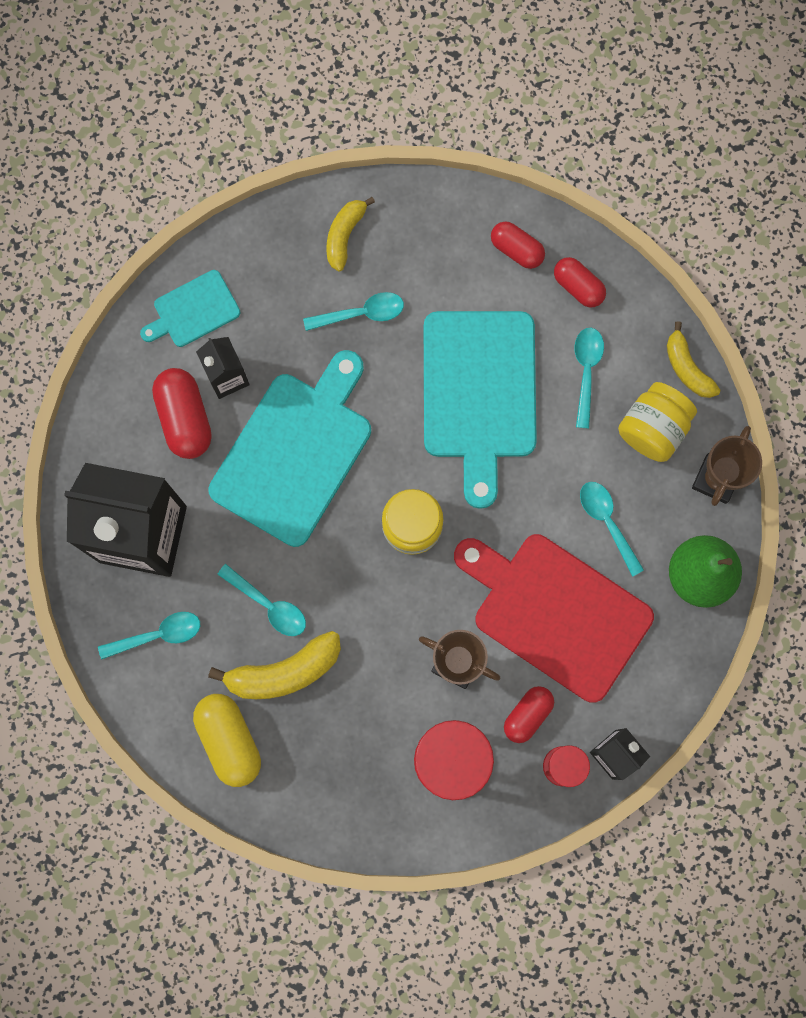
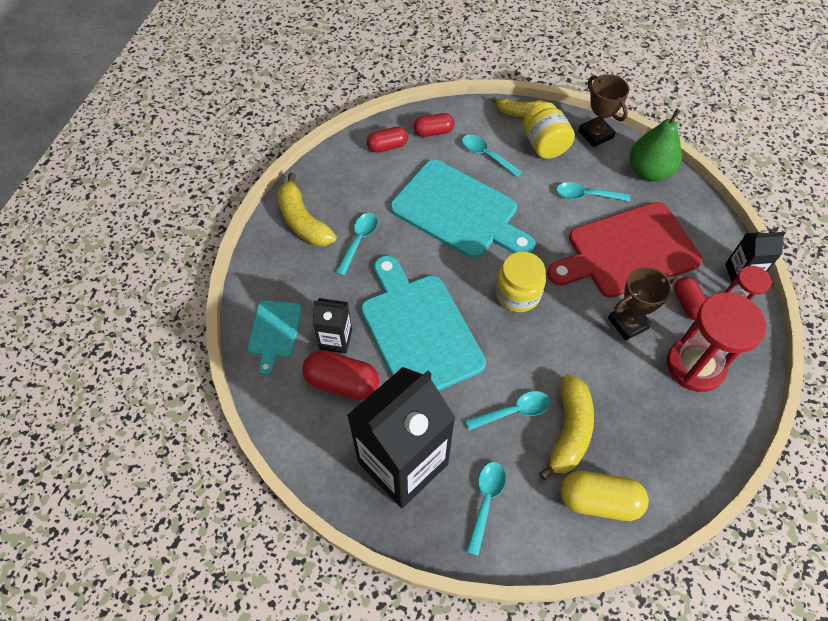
camera: 55 degrees left, 20 degrees down
yellow banana [326,197,375,271] -> yellow banana [277,173,336,246], size x1.55

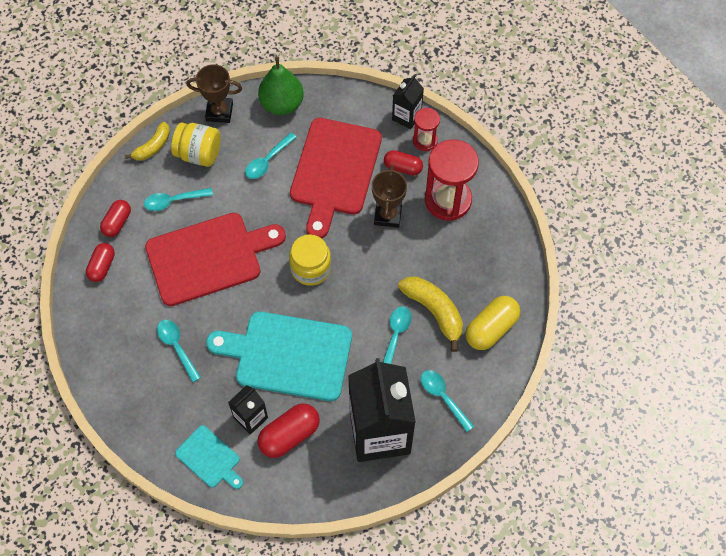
camera: 55 degrees left, 5 degrees up
yellow banana [277,173,336,246] -> none
turquoise cutting board [390,159,535,258] -> red cutting board [145,213,286,306]

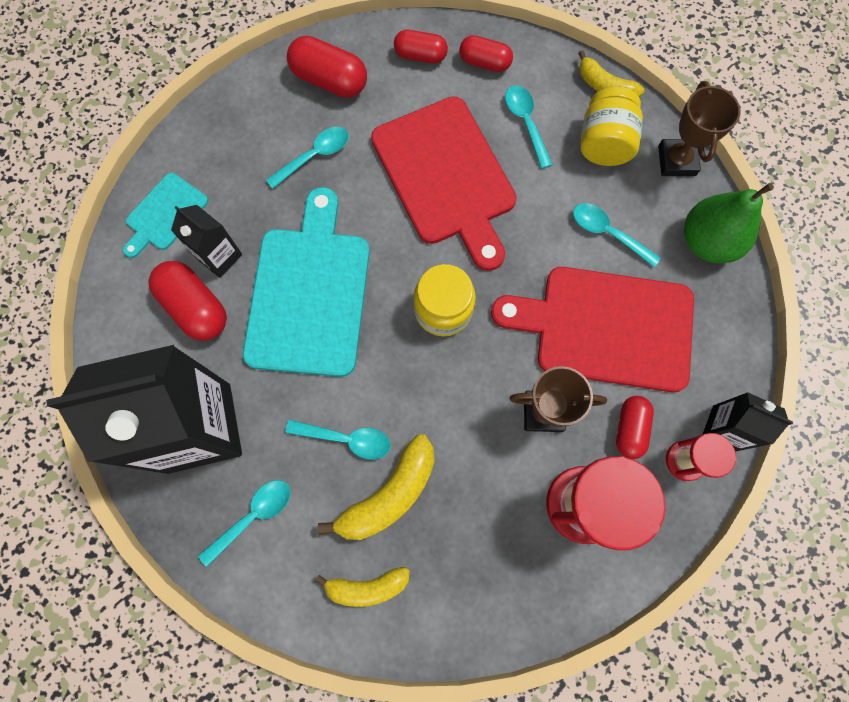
camera: 85 degrees right, 10 degrees up
yellow capsule [465,296,520,350] -> yellow banana [315,567,410,607]
none -> red capsule [287,36,367,98]

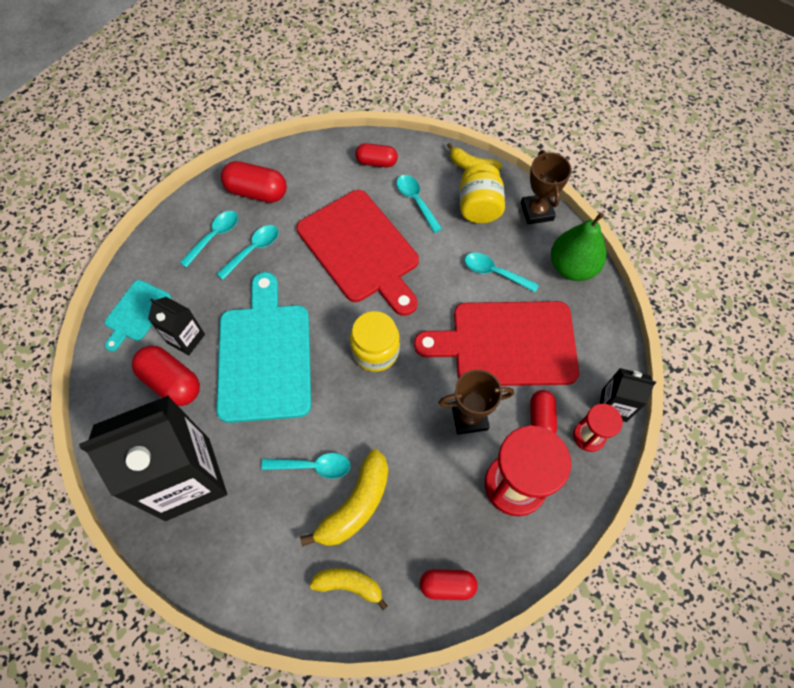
camera: 10 degrees left, 10 degrees down
turquoise spoon [198,480,290,567] -> turquoise spoon moved to [179,211,238,268]
yellow banana [315,567,410,607] -> yellow banana turned 150 degrees counterclockwise [309,568,388,610]
red capsule [394,30,448,63] -> red capsule moved to [420,569,478,600]

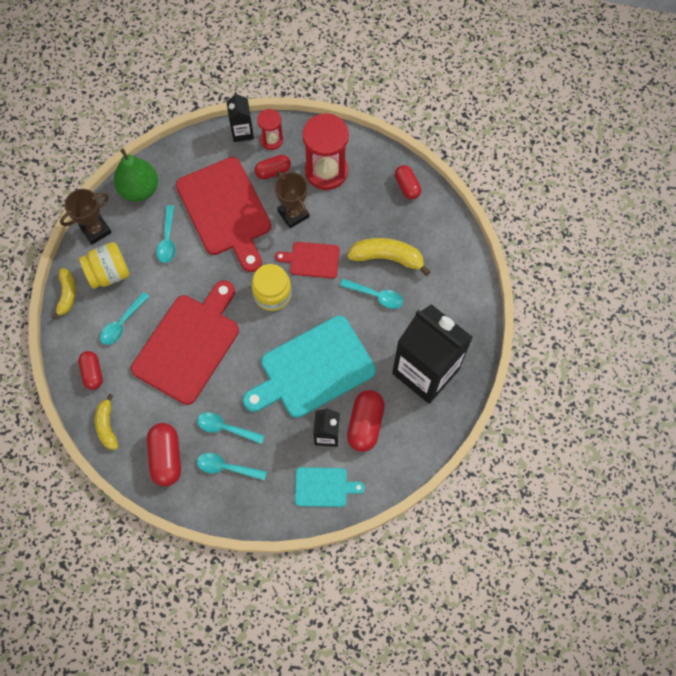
camera: 115 degrees left, 5 degrees up
turquoise spoon [261,453,351,479] -> turquoise spoon turned 135 degrees clockwise [340,279,403,309]
yellow banana [309,568,388,610] -> yellow banana moved to [95,394,118,450]
none -> red cutting board [275,242,340,279]

